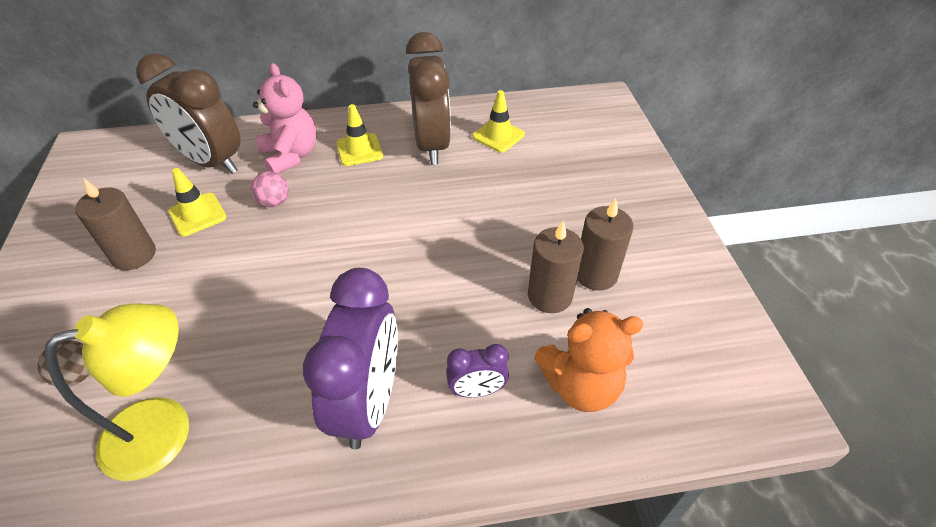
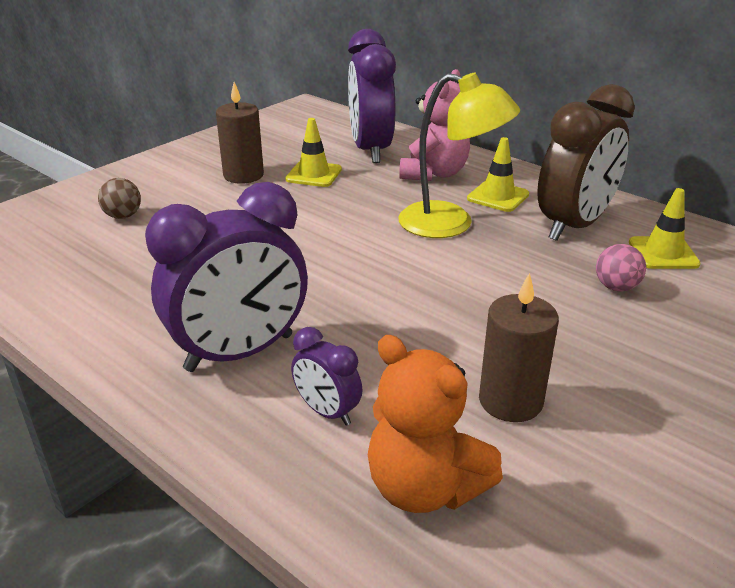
camera: 50 degrees right, 15 degrees down
yellow lamp [45,303,189,481] -> yellow lamp moved to [398,73,520,238]
brown clock [136,53,241,174] -> purple clock [348,29,396,163]
pink ball [251,171,289,207] -> pink ball moved to [596,244,646,291]
brown candle [577,198,633,291] -> none

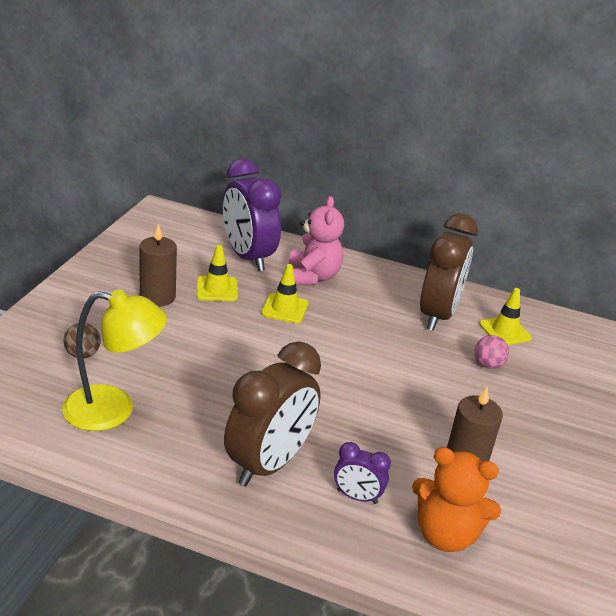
camera: 25 degrees left, 0 degrees up
purple clock [145,182,308,372] -> brown clock [224,341,321,487]
yellow lamp [398,73,520,238] -> yellow lamp moved to [62,289,167,431]
yellow traffic cone [467,137,529,212] -> yellow traffic cone moved to [261,264,308,323]

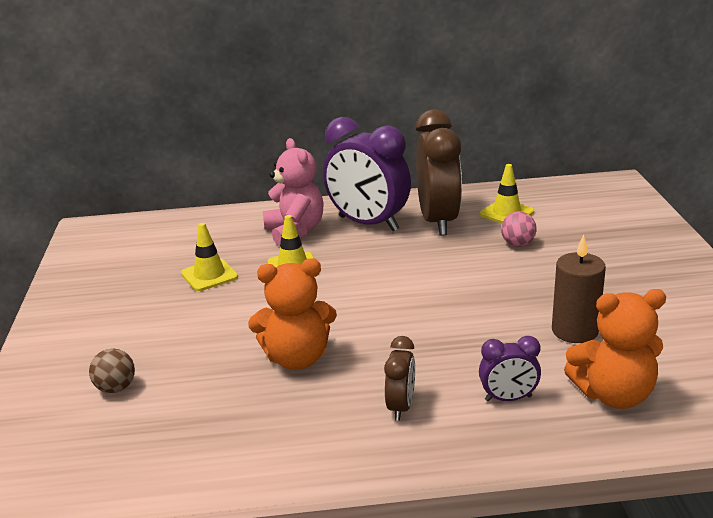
camera: 20 degrees left, 5 degrees down
yellow lamp [62,289,167,431] -> none
brown candle [139,224,177,307] -> none
purple clock [223,159,282,271] -> purple clock moved to [323,117,411,231]
brown clock [224,341,321,487] -> brown clock [384,336,415,421], size x0.48
none -> orange teddy bear [248,258,337,370]

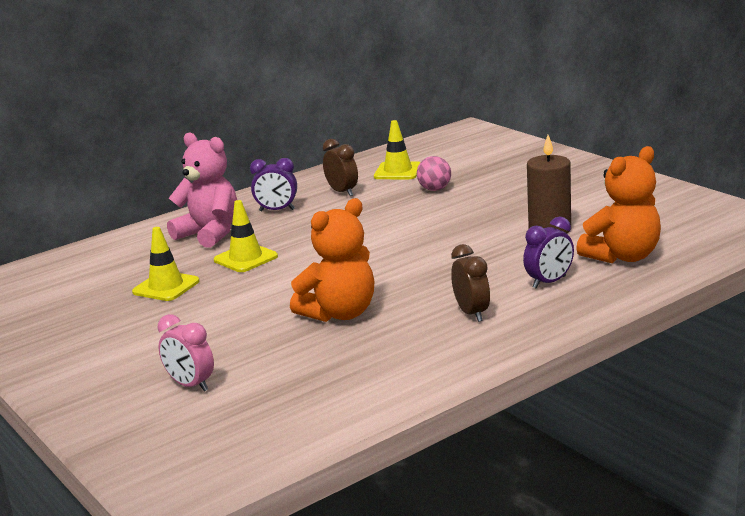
camera: 30 degrees left, 5 degrees down
brown ball [89,349,135,393] -> pink clock [158,314,214,392]
purple clock [323,117,411,231] -> purple clock [250,158,297,211], size x0.48
brown clock [416,110,462,236] -> brown clock [323,139,358,196], size x0.48

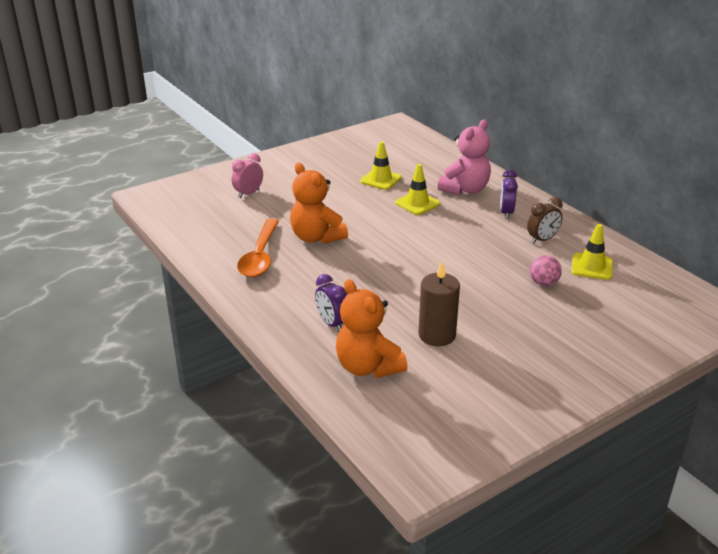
camera: 90 degrees right, 10 degrees up
brown clock [451,244,490,322] -> none
none -> orange spoon [237,219,279,277]

